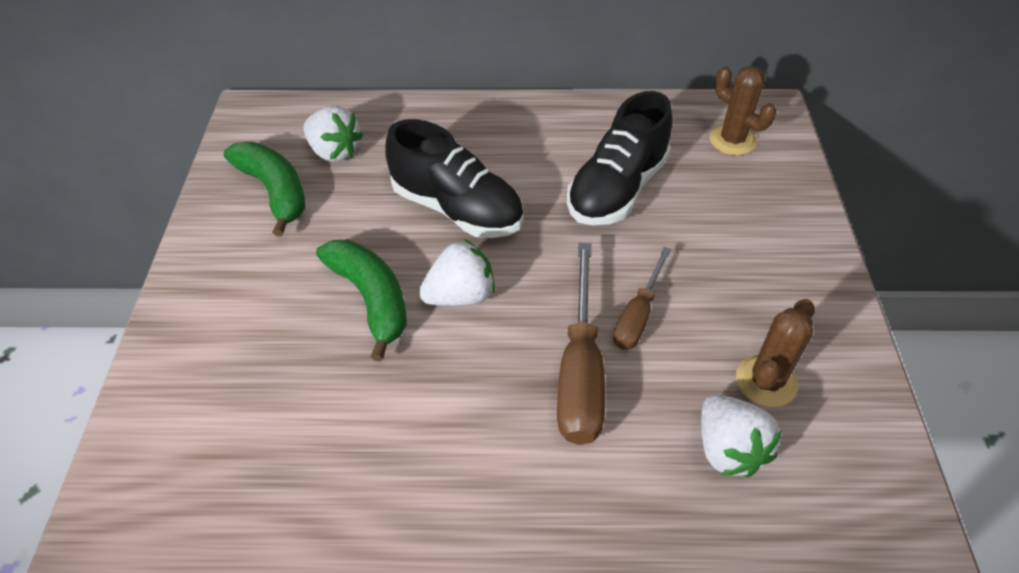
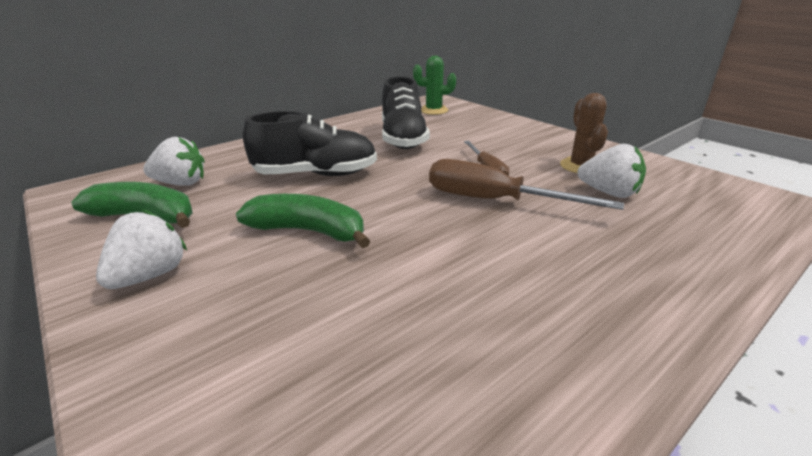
camera: 40 degrees left, 20 degrees down
white strawberry [419,239,495,306] -> white strawberry moved to [96,209,187,289]
brown screwdriver [557,243,605,445] -> brown screwdriver turned 150 degrees clockwise [429,159,624,210]
brown cactus [709,66,776,155] -> green cactus [413,56,456,115]

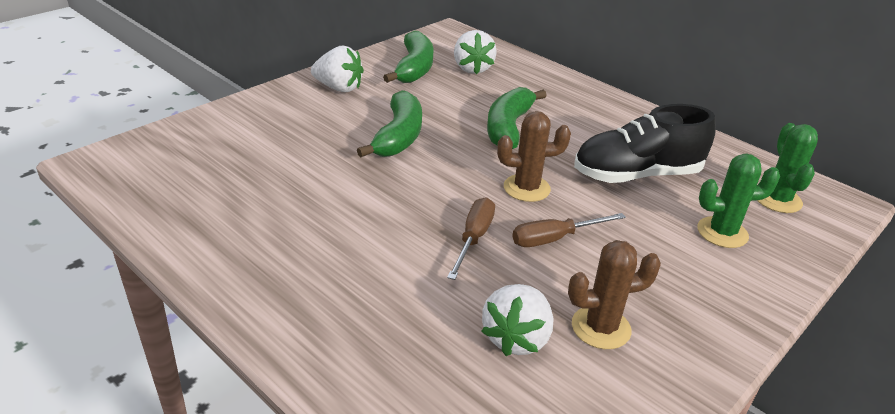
camera: 80 degrees right, 5 degrees up
black shoe [243,111,377,176] -> green banana [487,87,547,149]
brown screwdriver [429,159,624,210] -> brown screwdriver [447,197,495,280], size x0.60
none -> brown cactus [497,111,571,202]
none -> green cactus [697,154,780,248]

